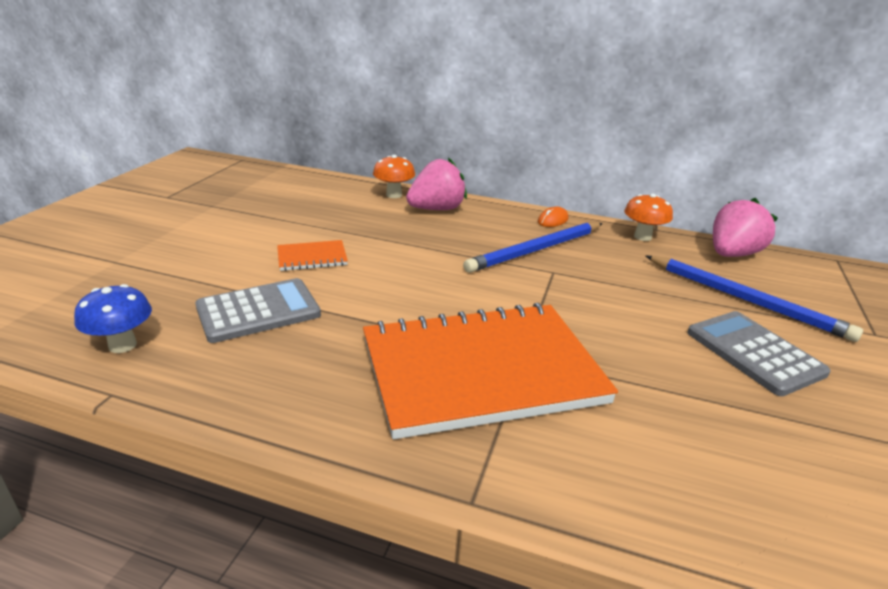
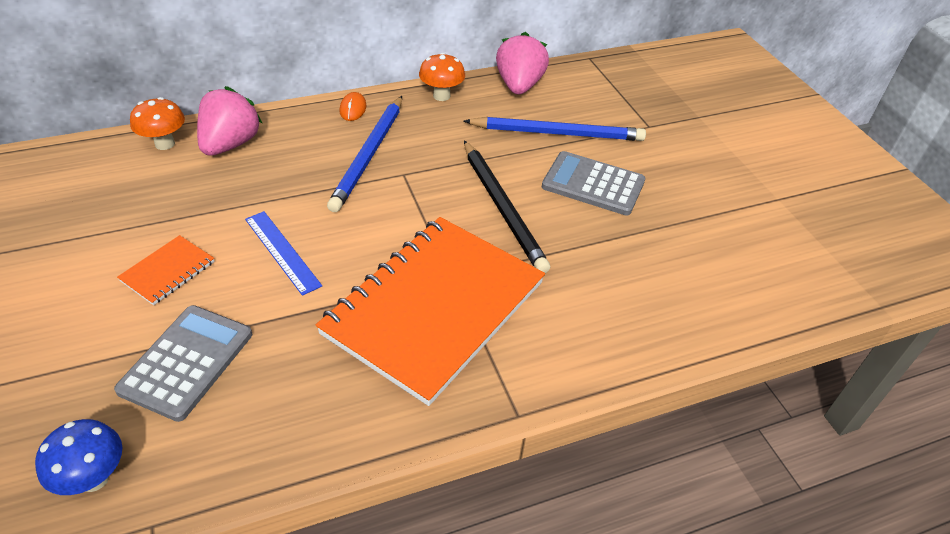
camera: 40 degrees left, 15 degrees up
none -> blue ruler [245,211,322,296]
none -> black pencil [464,141,550,273]

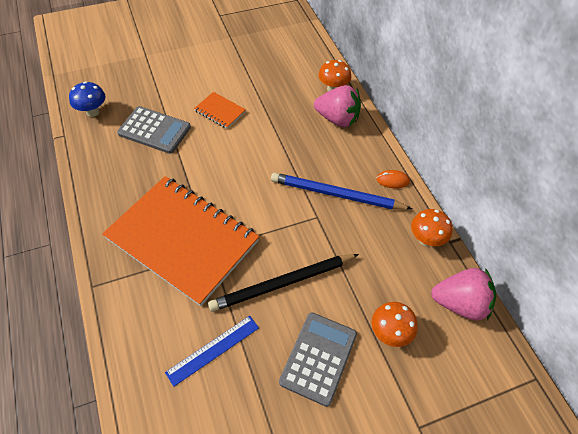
camera: 90 degrees right, 10 degrees up
blue ruler [245,211,322,296] -> blue ruler moved to [165,316,259,387]
blue pencil [464,117,646,141] -> orange mushroom [372,302,418,347]

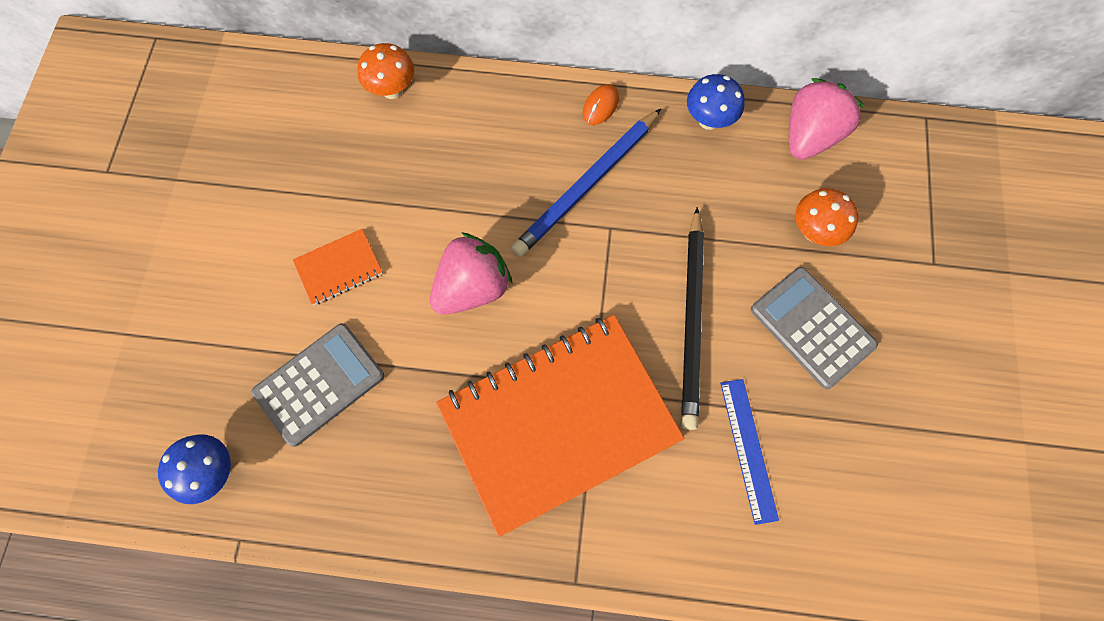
camera: 60 degrees left, 15 degrees up
pink strawberry [314,85,361,127] -> pink strawberry moved to [430,232,512,315]
orange mushroom [411,209,453,246] -> blue mushroom [687,74,745,130]

